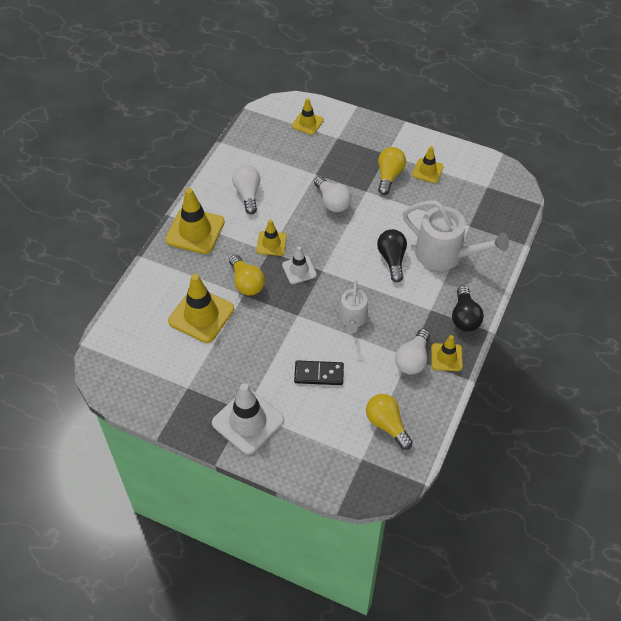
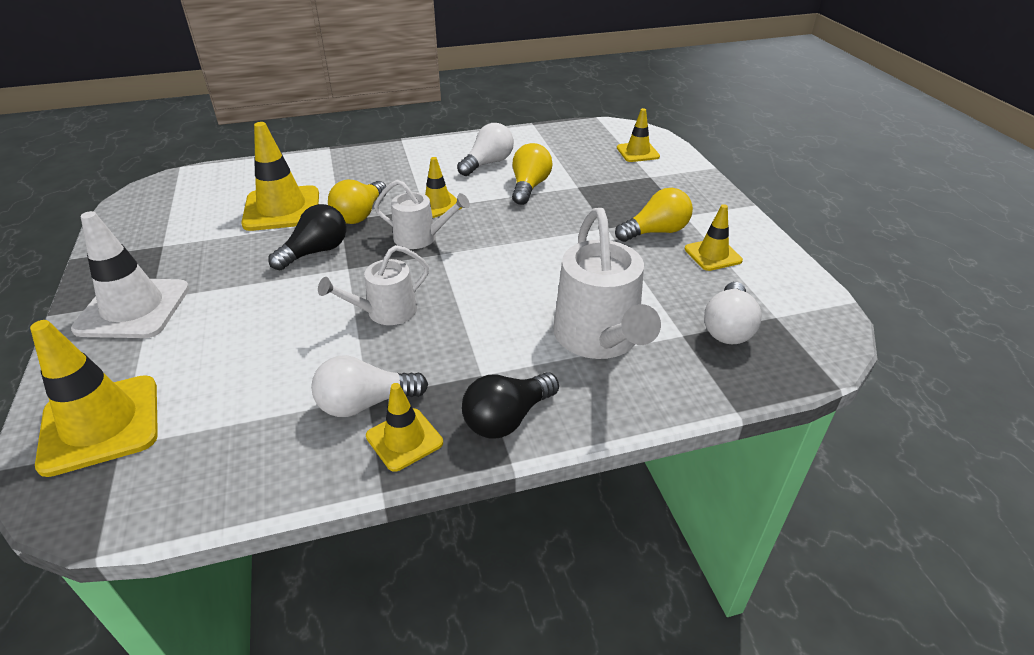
camera: 50 degrees right, 15 degrees down
yellow traffic cone [165,188,225,254] -> yellow traffic cone moved to [30,320,158,477]
white traffic cone [282,246,317,284] -> white watering can [374,180,470,249]
black domino [294,360,344,385] -> none
white light bulb [314,176,351,212] -> white light bulb moved to [704,282,762,344]
yellow light bulb [366,394,413,450] -> yellow light bulb moved to [512,143,553,205]
black light bulb [377,229,407,282] -> black light bulb moved to [268,204,346,270]

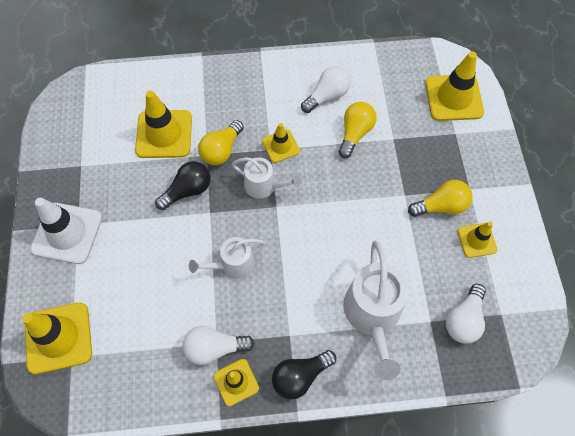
camera: 10 degrees right, 25 degrees up
yellow traffic cone [617,108,660,162] -> yellow traffic cone [425,52,484,121], size x1.75

